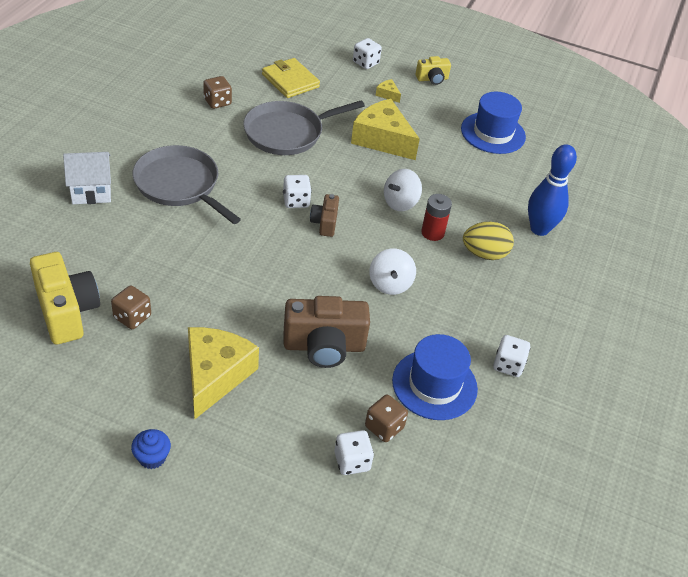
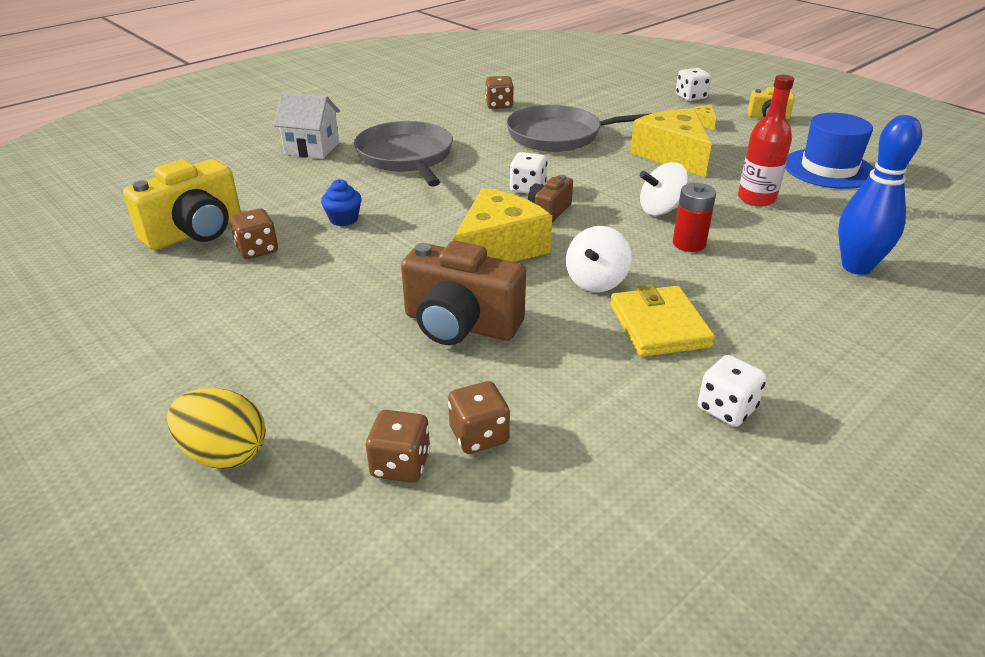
camera: 30 degrees right, 10 degrees down
yellow camera [30,252,100,345] -> yellow camera turned 45 degrees clockwise [123,159,241,250]
blue cupcake [131,429,171,469] -> blue cupcake moved to [321,179,362,226]
yellow cheese [188,327,259,420] -> yellow cheese moved to [453,188,552,262]
yellow wallet [262,58,320,98] -> yellow wallet moved to [610,285,715,357]
white dice [335,430,374,475] -> brown dice [366,410,430,483]
blue hat [392,334,478,420] -> none
yellow egg [463,222,514,260] -> yellow egg moved to [167,388,266,469]
none -> red bottle [738,75,794,206]

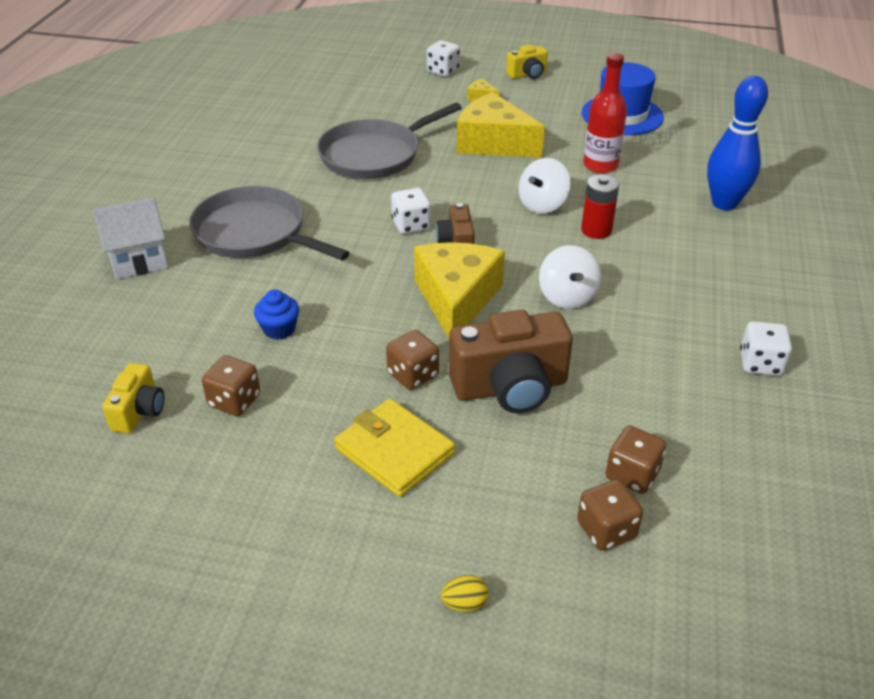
camera: 35 degrees left, 5 degrees up
yellow camera [123,159,241,250] -> yellow camera [102,363,164,433], size x0.54
yellow egg [167,388,266,469] -> yellow egg [441,575,488,612], size x0.48
brown dice [485,76,514,109] -> brown dice moved to [386,330,439,390]
yellow wallet [610,285,715,357] -> yellow wallet moved to [334,399,455,497]

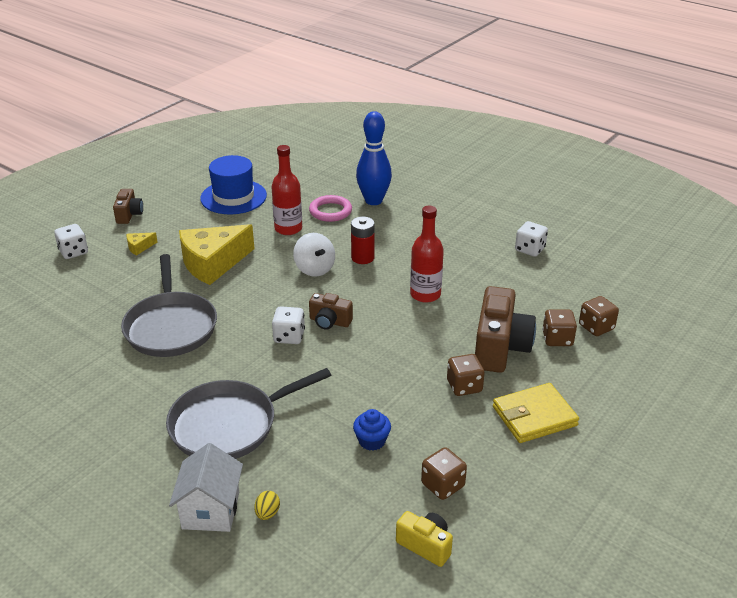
camera: 65 degrees left, 5 degrees down
yellow cheese [414,242,505,338] -> none
yellow egg [441,575,488,612] -> yellow egg moved to [254,491,280,520]
yellow camera [506,45,548,79] -> brown camera [113,189,143,224]
white spinning top [539,245,601,309] -> red bottle [410,205,444,303]
brown dice [577,479,643,551] -> brown dice moved to [542,309,577,346]
none -> pink ring [309,195,352,222]

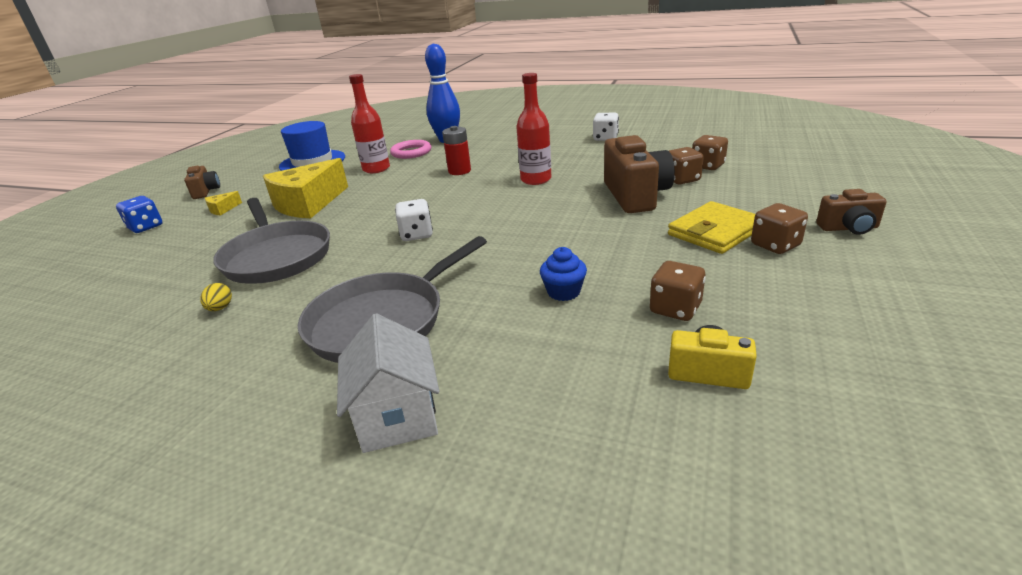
camera: 15 degrees left, 5 degrees down
white dice [54,224,88,259] -> blue dice [116,196,163,233]
yellow egg [254,491,280,520] -> yellow egg moved to [200,283,232,311]
white spinning top [293,233,335,277] -> none
brown camera [309,293,353,330] -> brown camera moved to [816,189,887,235]
brown dice [447,354,485,396] -> brown dice moved to [751,203,808,254]

